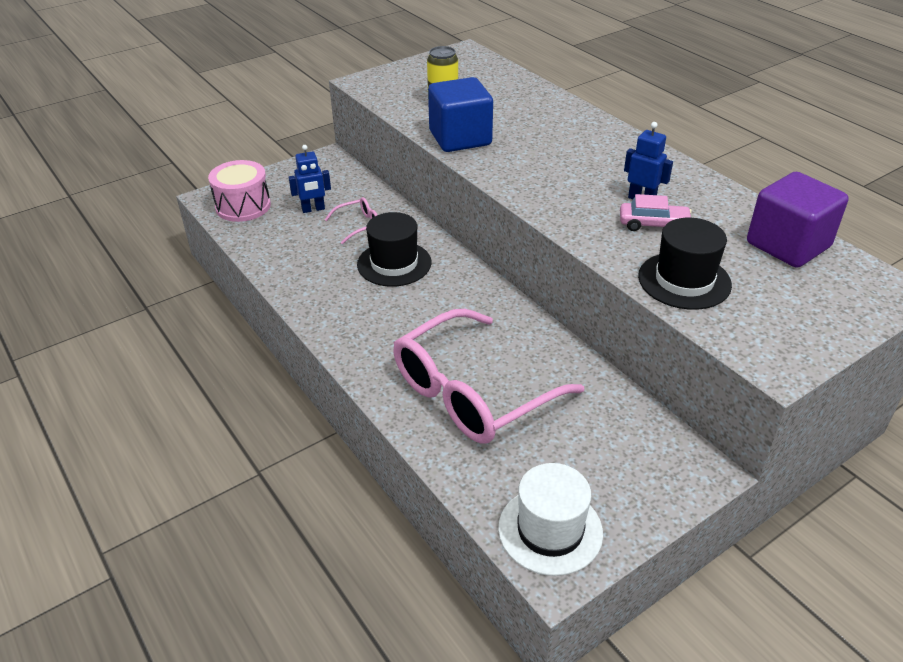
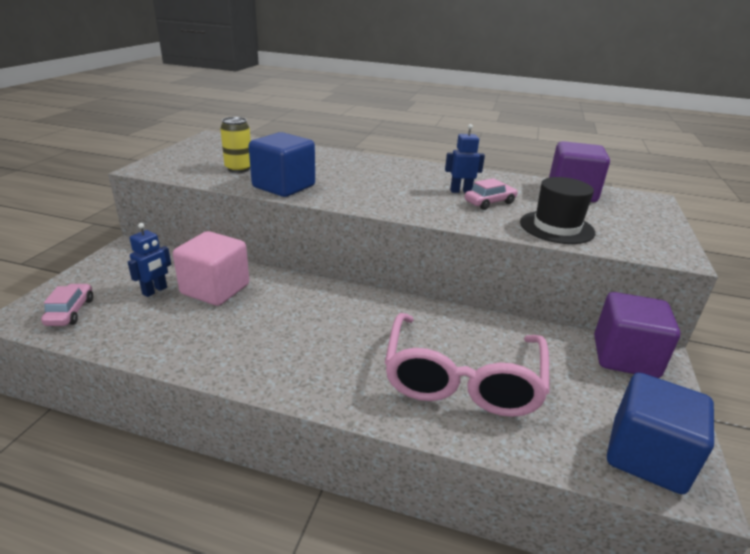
camera: 40 degrees left, 10 degrees down
pink drum [208,160,271,222] -> pink car [41,284,93,326]
pink glasses [325,197,377,244] -> pink cube [173,231,249,306]
black hat [357,212,431,287] -> none
white hat [498,463,603,576] -> blue cube [607,373,714,494]
none -> purple cube [594,292,680,378]

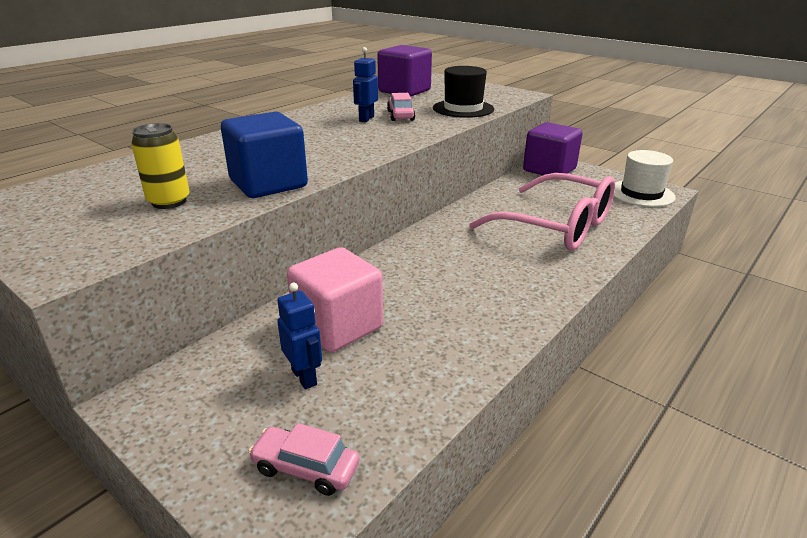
camera: 65 degrees left, 0 degrees up
blue cube [607,373,714,494] -> white hat [614,150,676,207]

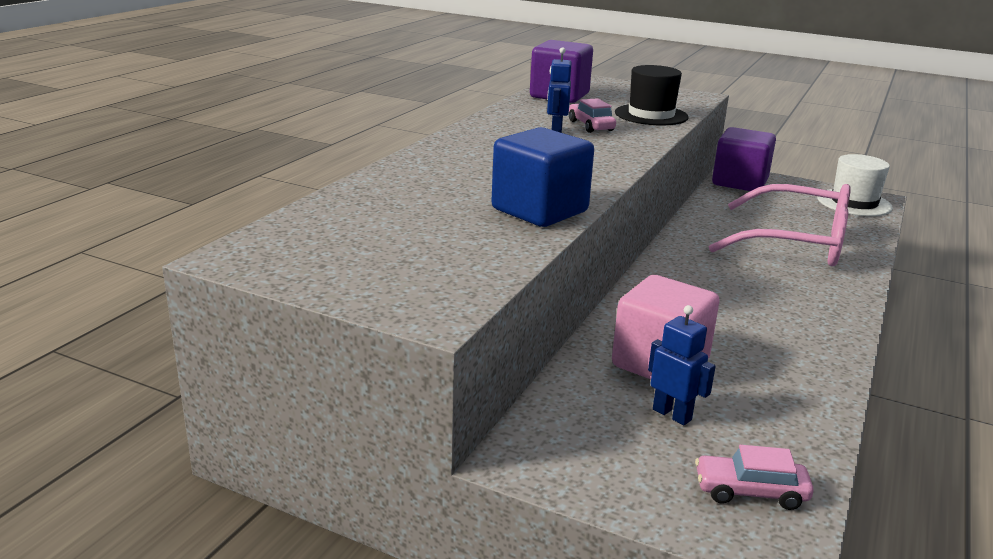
camera: 15 degrees left, 5 degrees down
yellow can [131,123,190,209] -> none

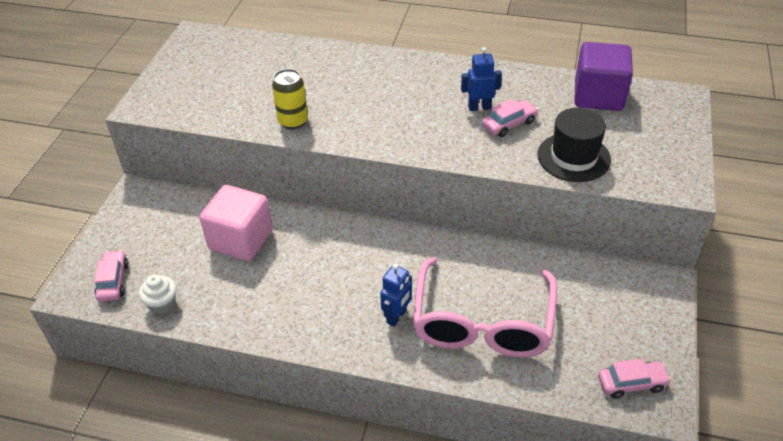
camera: 80 degrees right, 20 degrees up
blue cube [491,127,594,227] -> yellow can [272,69,308,129]
blue robot [648,305,716,425] -> blue robot moved to [380,264,412,327]
purple cube [712,127,776,191] -> none
white hat [817,154,893,216] -> pink car [598,359,671,399]
none -> white cupcake [139,274,177,314]

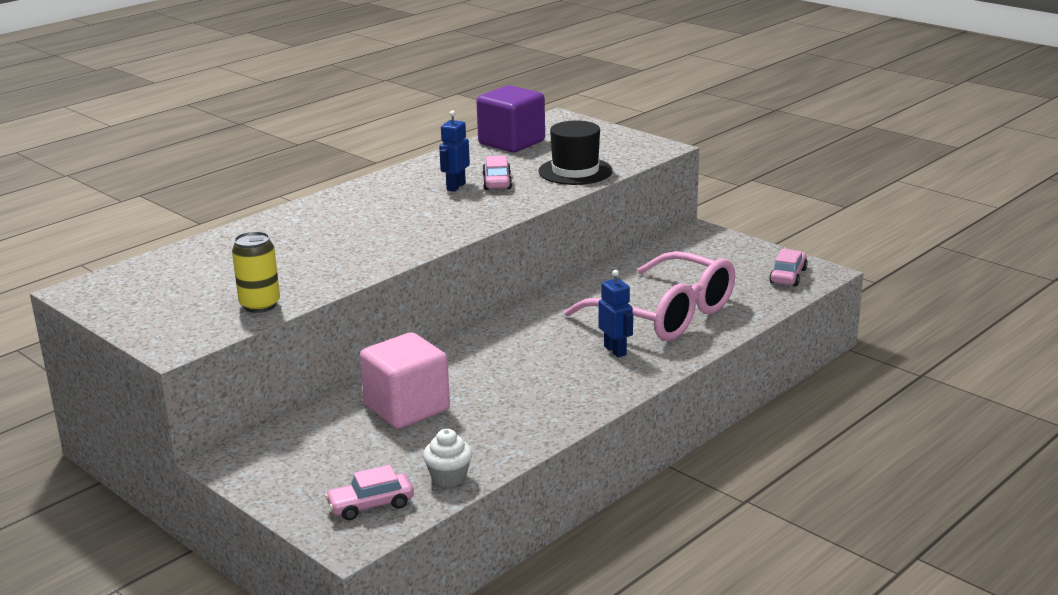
camera: 60 degrees left, 20 degrees down
pink car [94,250,129,302] -> pink car turned 45 degrees counterclockwise [325,465,414,520]
yellow can [272,69,308,129] -> yellow can moved to [232,231,280,313]

